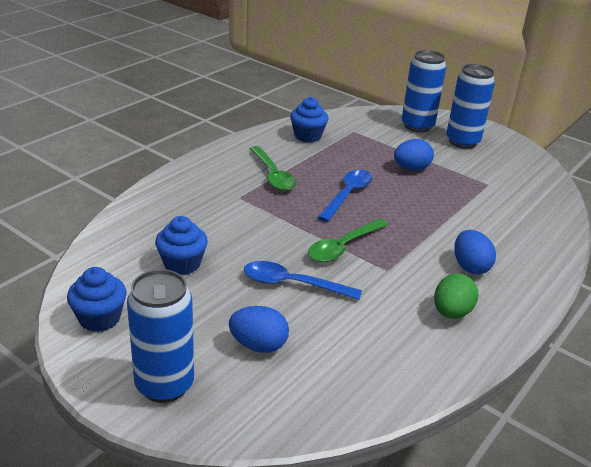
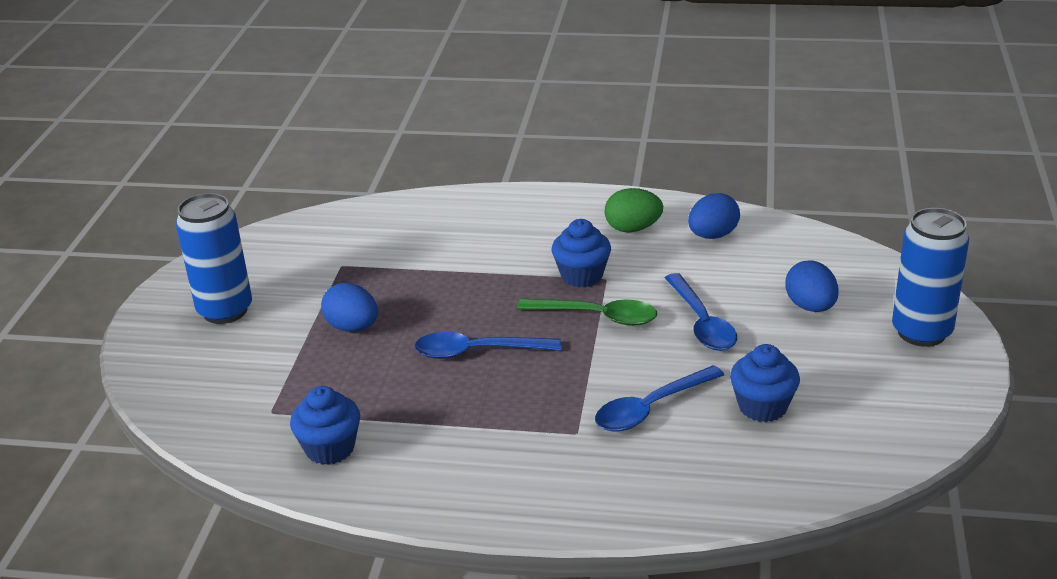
camera: 115 degrees left, 0 degrees up
blue cupcake [67,267,127,332] -> blue cupcake moved to [552,219,611,287]
green spoon [250,146,296,191] -> none
blue can [402,50,446,133] -> none
blue egg [454,230,496,274] -> blue egg moved to [688,193,740,239]
none -> blue spoon [595,365,724,432]

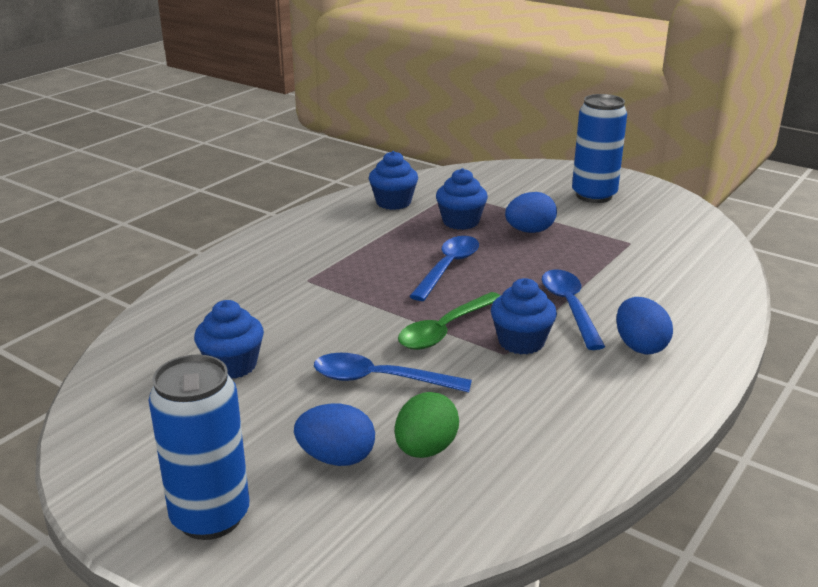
camera: 115 degrees right, 5 degrees down
blue spoon [595,365,724,432] -> blue spoon moved to [542,269,605,350]
green egg [605,188,663,232] -> green egg moved to [395,392,459,458]
blue egg [688,193,740,239] -> blue egg moved to [616,297,673,355]
none -> blue cupcake [436,168,488,230]

